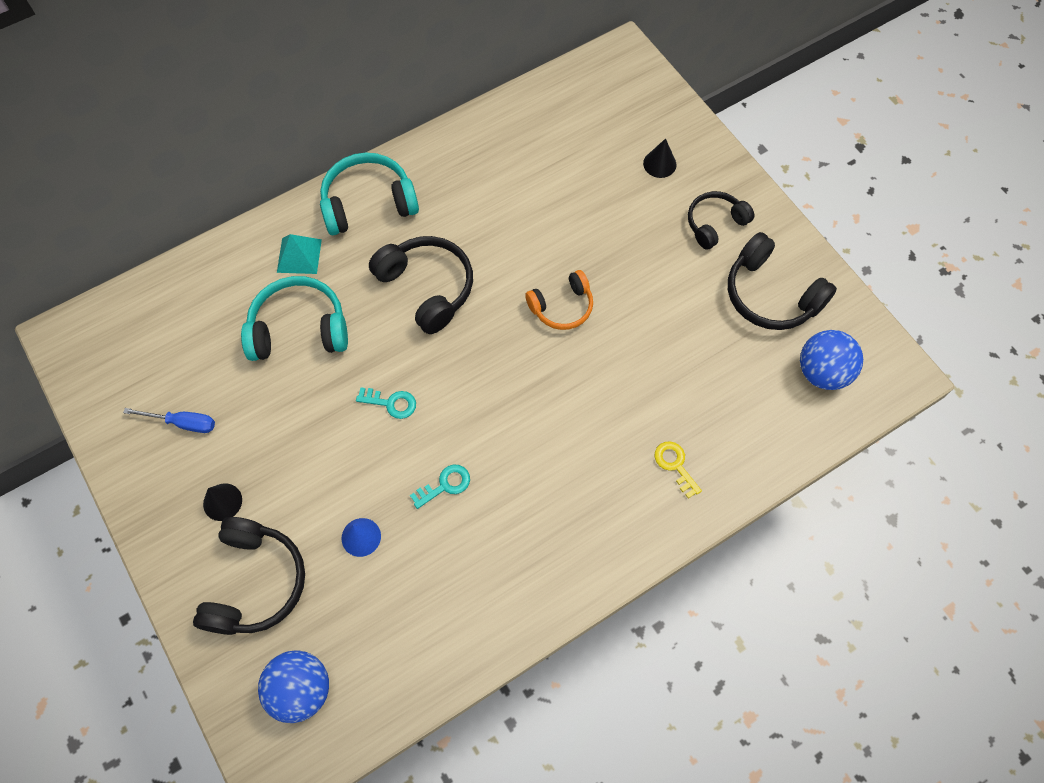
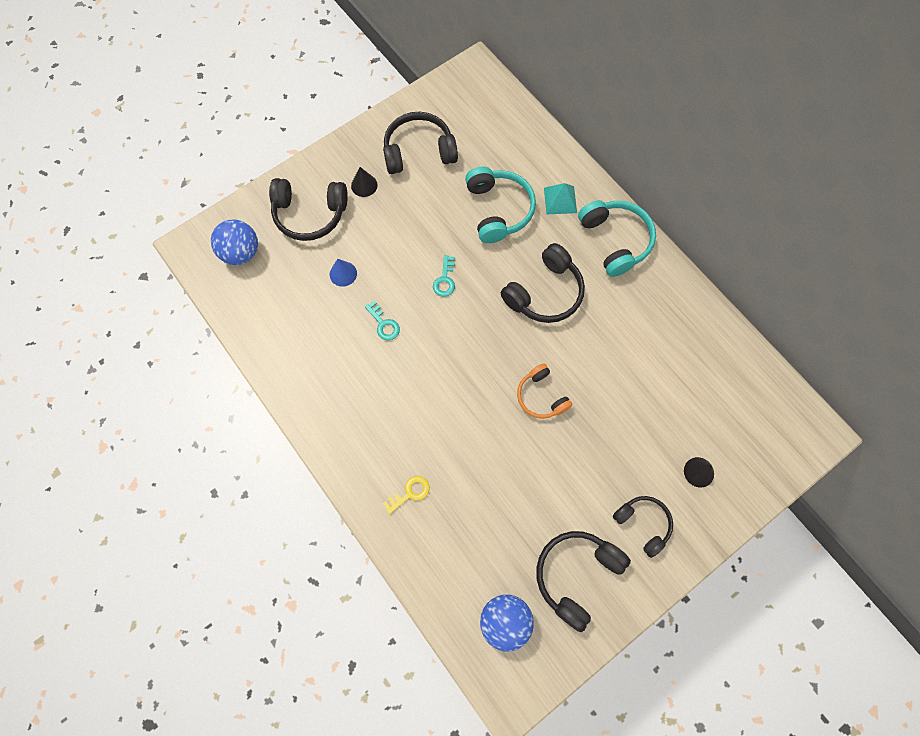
camera: 85 degrees right, 5 degrees up
blue screwdriver [123,408,215,433] -> black headphones [383,112,458,174]

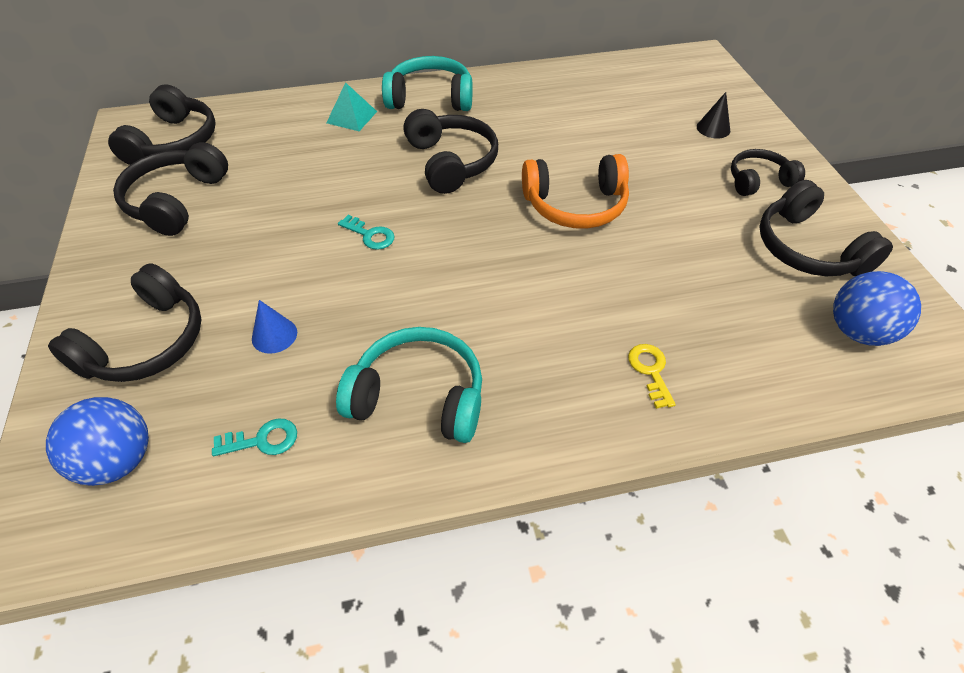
camera: 65 degrees left, 20 degrees down
black cone [351,167,378,197] -> none
turquoise key [365,301,400,340] -> turquoise key moved to [212,418,297,456]
turquoise headphones [465,166,536,243] -> turquoise headphones moved to [336,327,482,443]
orange headphones [517,363,572,419] -> orange headphones [522,154,629,229], size x1.55
none -> black headphones [108,85,216,165]

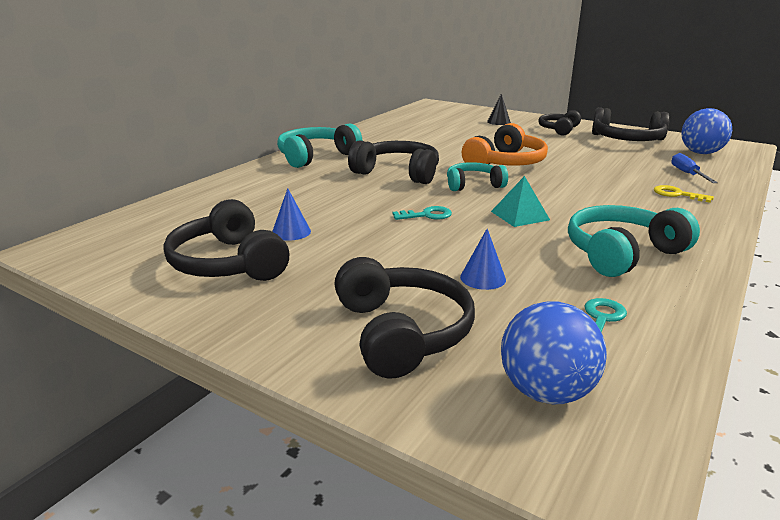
camera: 45 degrees left, 25 degrees down
black headphones [108,85,216,165] -> none
turquoise pyramid [326,82,377,131] -> turquoise pyramid moved to [491,176,550,227]
none -> blue cone [272,188,311,241]
none -> turquoise headphones [447,162,508,191]
none -> blue screwdriver [671,153,718,183]

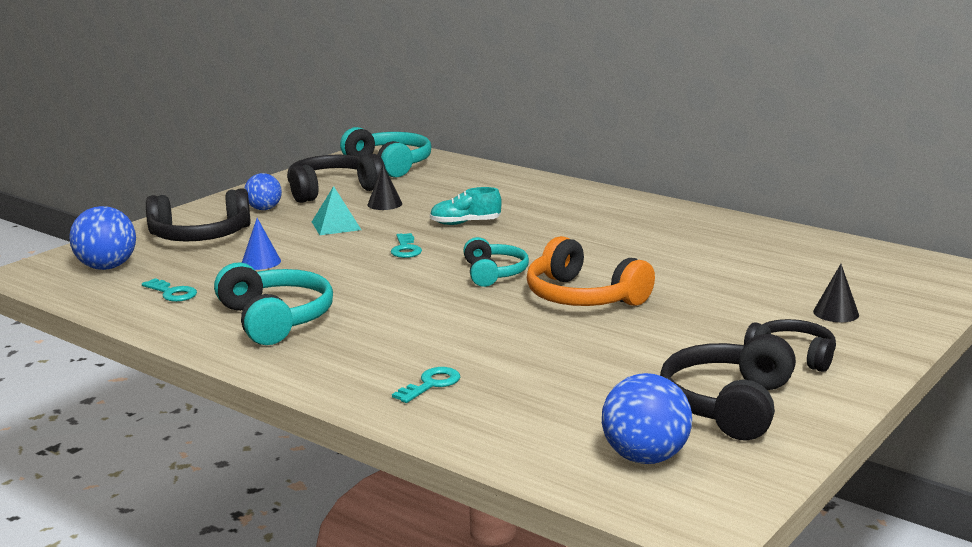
camera: 95 degrees right, 5 degrees down
blue cone [272,188,311,241] -> black cone [368,165,402,210]
turquoise headphones [277,124,362,168] -> turquoise headphones moved to [340,127,432,178]
black headphones [348,140,439,184] -> none
turquoise pyramid [491,176,550,227] -> turquoise pyramid moved to [312,186,361,235]
yellow key [654,185,714,203] -> turquoise key [392,367,460,403]
blue screwdriver [671,153,718,183] -> none
none -> blue ball [244,173,282,210]
none -> turquoise shoe [430,187,502,225]

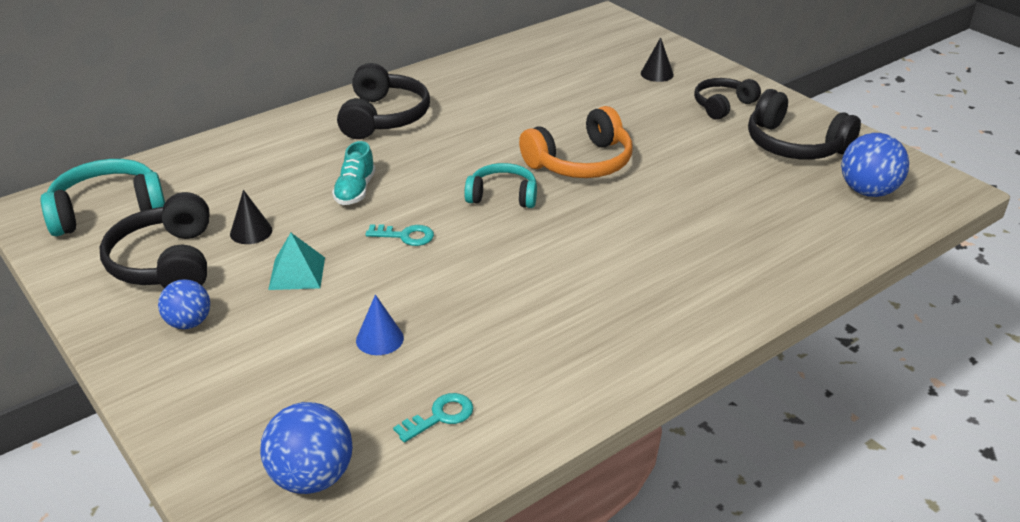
camera: 75 degrees left, 15 degrees up
black headphones [146,188,251,241] -> black headphones moved to [337,63,430,139]
turquoise headphones [214,262,333,345] -> none
turquoise key [392,367,460,403] -> none

